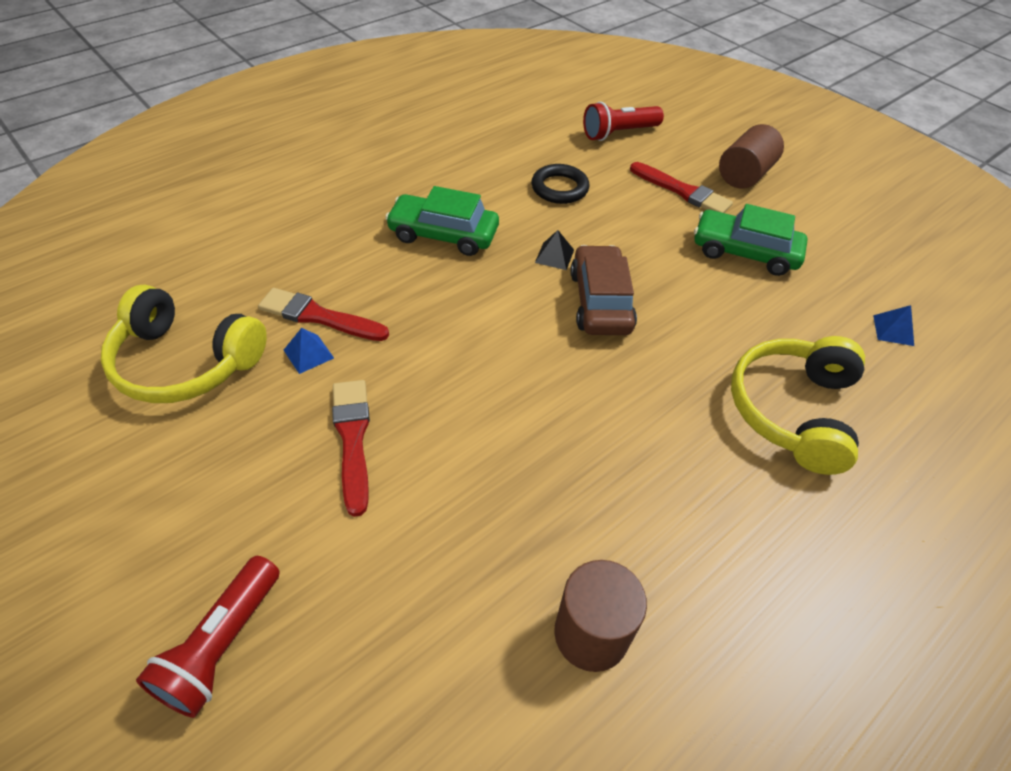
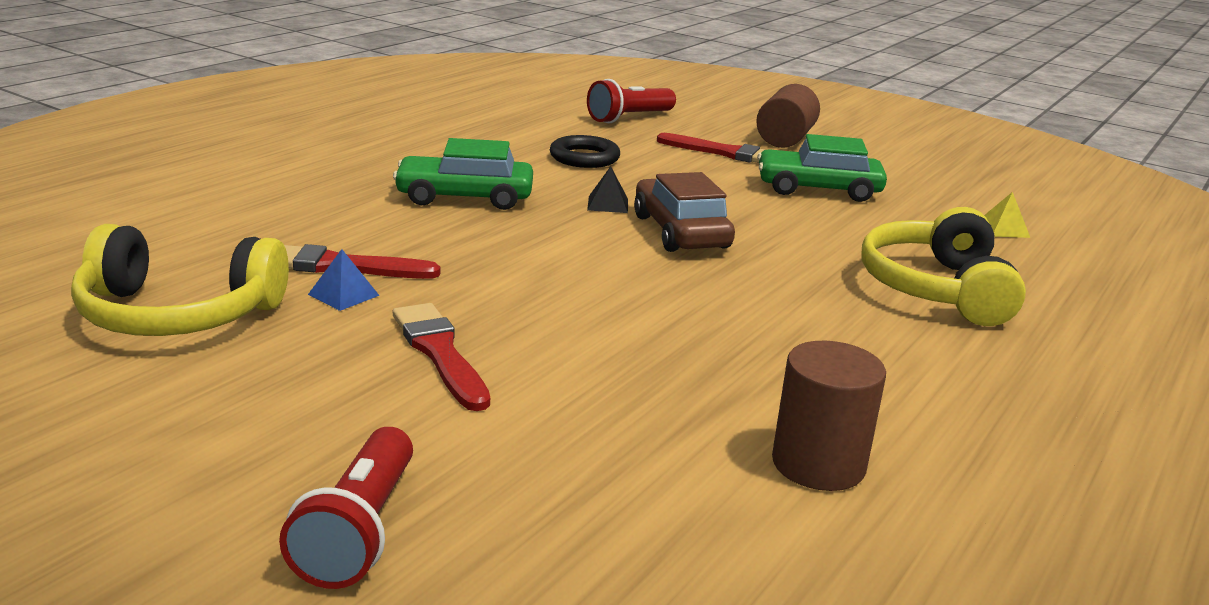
camera: 15 degrees left, 25 degrees down
blue pyramid [873,305,914,346] -> yellow pyramid [984,192,1030,238]

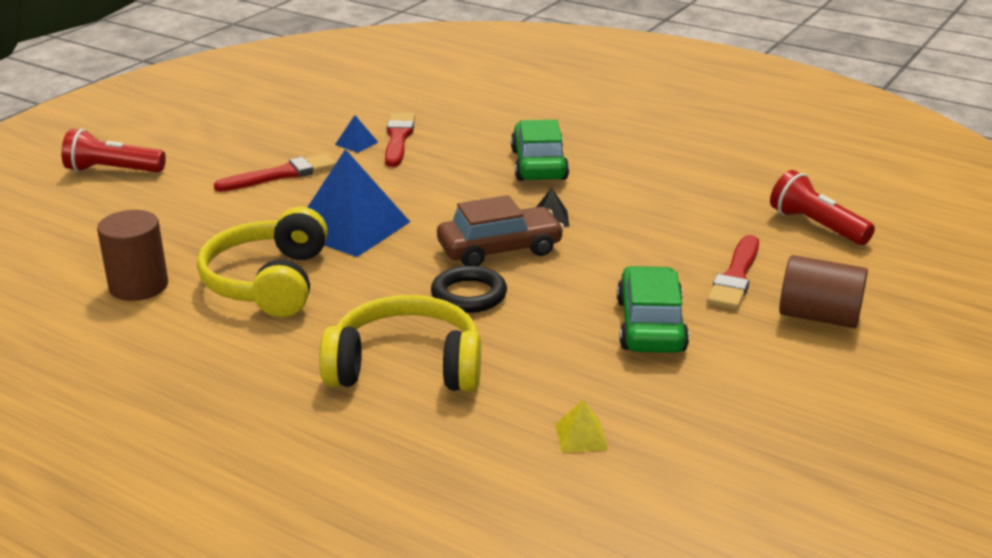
camera: 90 degrees right, 5 degrees up
yellow headphones [71,224,289,336] -> yellow headphones moved to [197,207,328,317]
black ring [550,135,620,168] -> black ring moved to [431,265,507,313]
none -> blue pyramid [307,149,410,257]

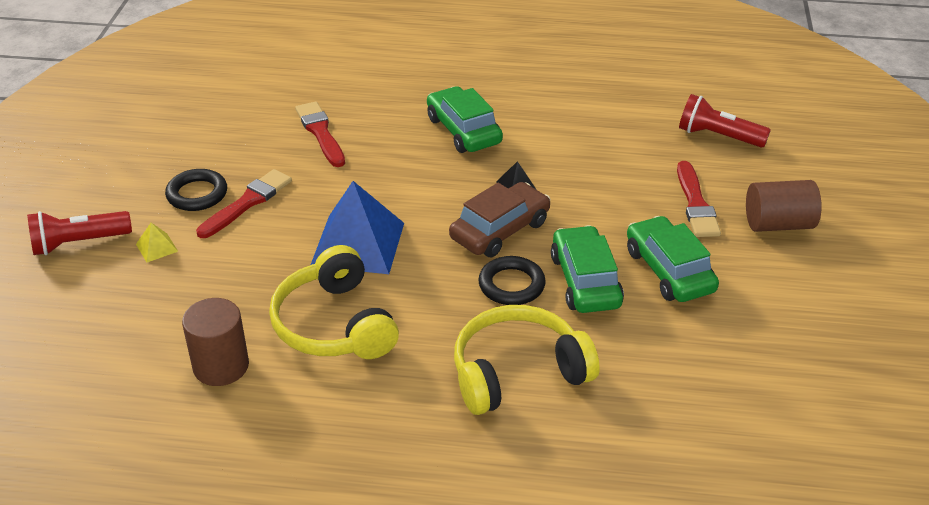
camera: 25 degrees left, 10 degrees up
blue pyramid [335,115,378,153] -> none
yellow pyramid [555,400,608,453] -> yellow pyramid moved to [136,223,178,262]
none -> black ring [165,169,227,211]
none -> green car [551,225,624,313]

